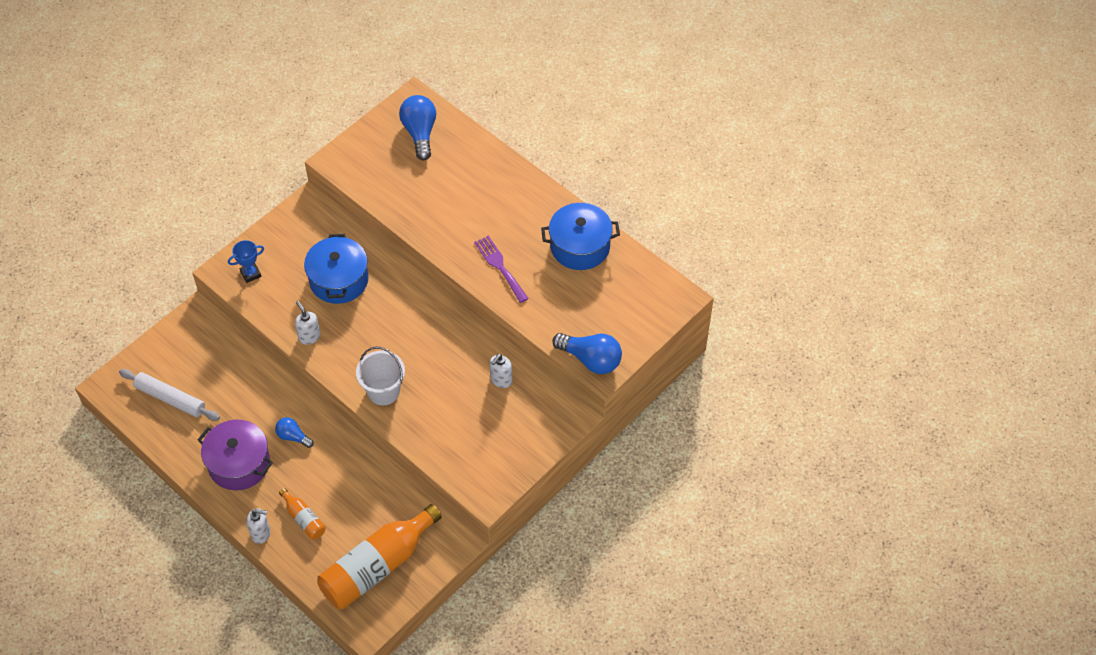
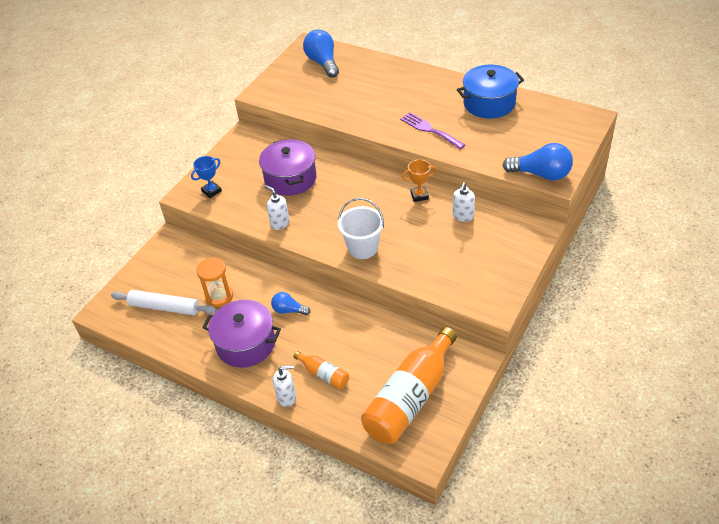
camera: 10 degrees left, 10 degrees down
blue pot [304,234,369,304] -> purple pot [259,139,317,196]
none -> orange hourglass [196,257,233,307]
none -> orange trophy [401,160,437,202]

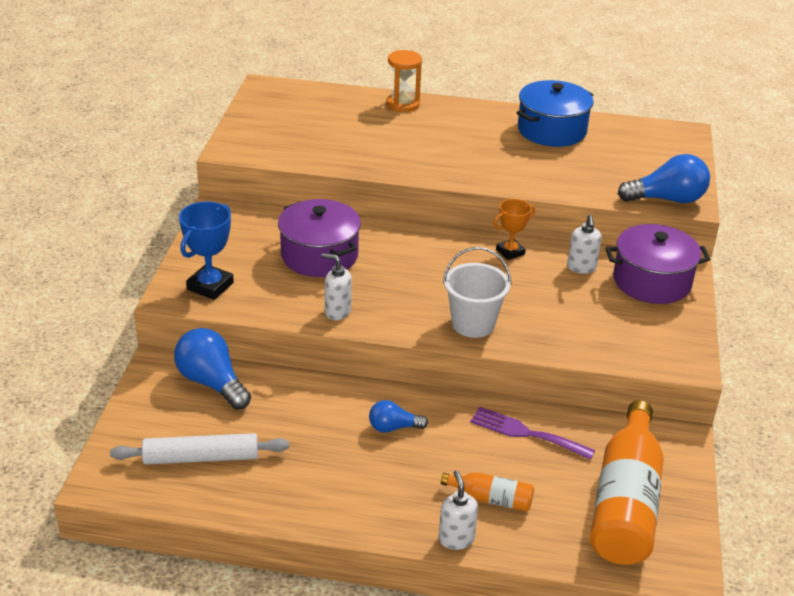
camera: 25 degrees left, 10 degrees down
blue trophy [191,156,222,198] -> blue trophy [179,202,234,300], size x1.51
orange hourglass [196,257,233,307] -> orange hourglass moved to [387,50,422,112]
purple pot [202,300,281,368] -> purple pot moved to [605,224,711,304]
white soap dispenser [273,365,296,407] -> white soap dispenser turned 75 degrees counterclockwise [439,470,478,550]
blue light bulb [303,30,339,78] -> blue light bulb moved to [174,328,251,410]
purple fork [400,112,465,149] -> purple fork moved to [470,407,595,460]

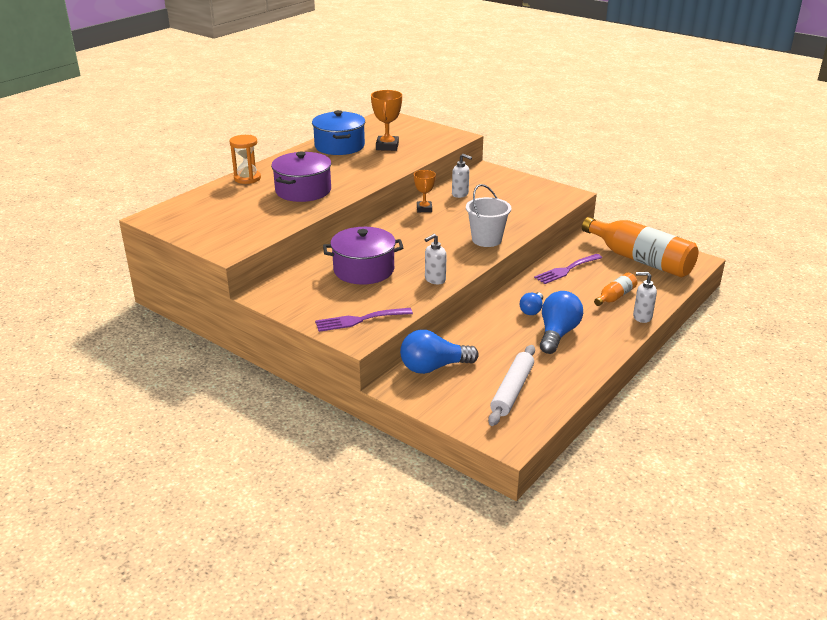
camera: 60 degrees left, 5 degrees down
blue trophy [179,202,234,300] -> purple fork [315,308,413,332]
purple pot [605,224,711,304] -> purple pot moved to [271,152,331,202]
blue light bulb [618,154,710,203] -> blue light bulb moved to [540,291,583,354]
none -> orange trophy [371,90,402,151]

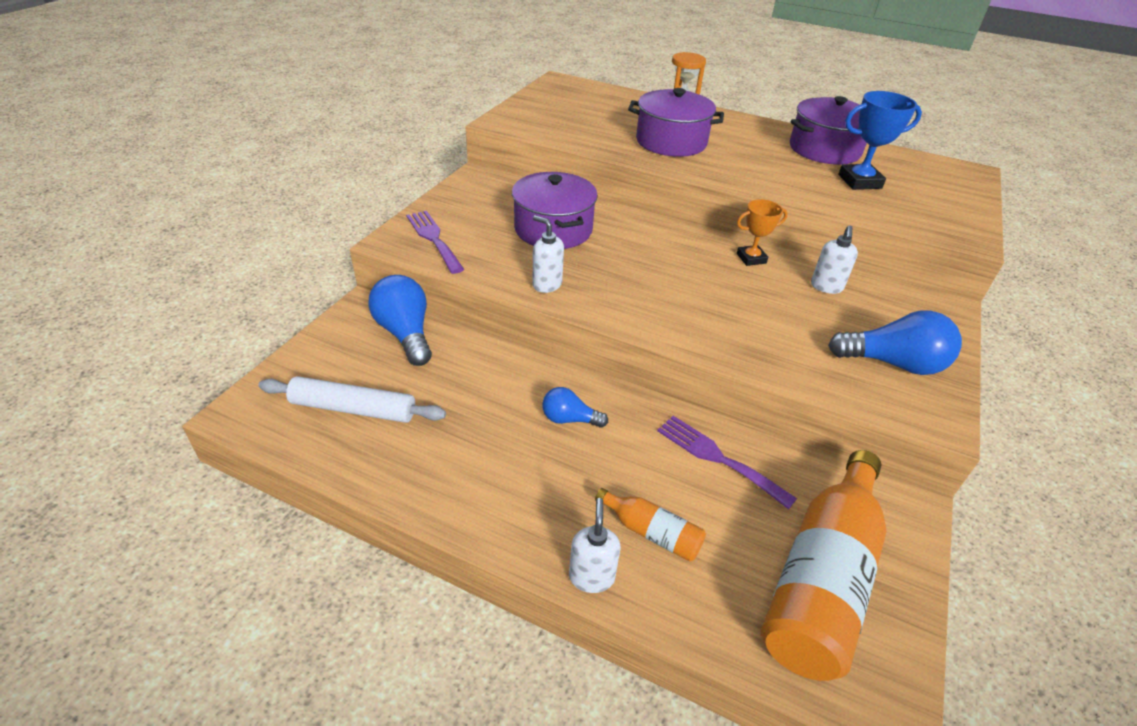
camera: 75 degrees right, 10 degrees up
blue pot [312,110,365,155] -> purple pot [790,96,867,165]
orange trophy [371,90,402,151] -> blue trophy [838,91,922,190]
white bucket [466,184,511,247] -> none
blue light bulb [540,291,583,354] -> blue light bulb moved to [828,310,962,375]

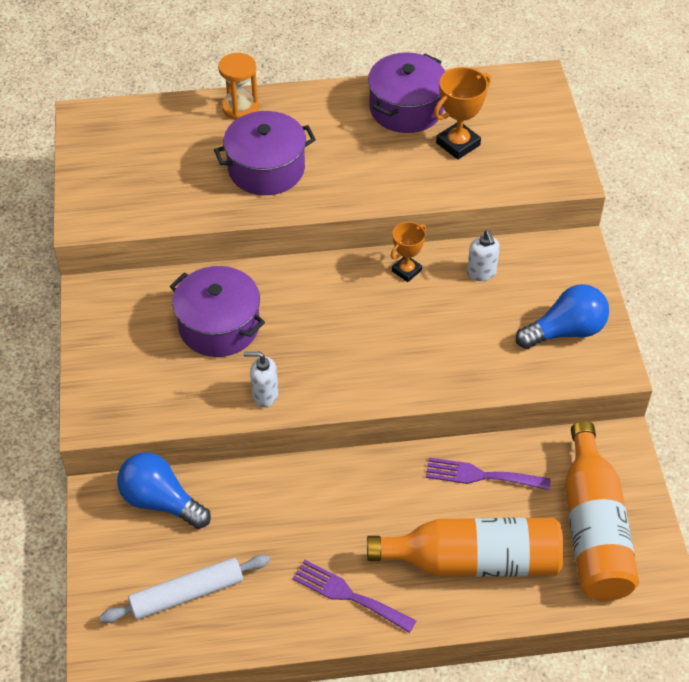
camera: 30 degrees left, 10 degrees up
purple fork [406,211,464,274] -> purple fork moved to [292,560,416,633]
blue light bulb [542,387,608,428] -> none
white soap dispenser [569,498,621,593] -> none
orange bottle [595,488,706,562] -> orange bottle [367,517,564,577], size x2.17
blue trophy [838,91,922,190] -> orange trophy [434,67,491,160]

